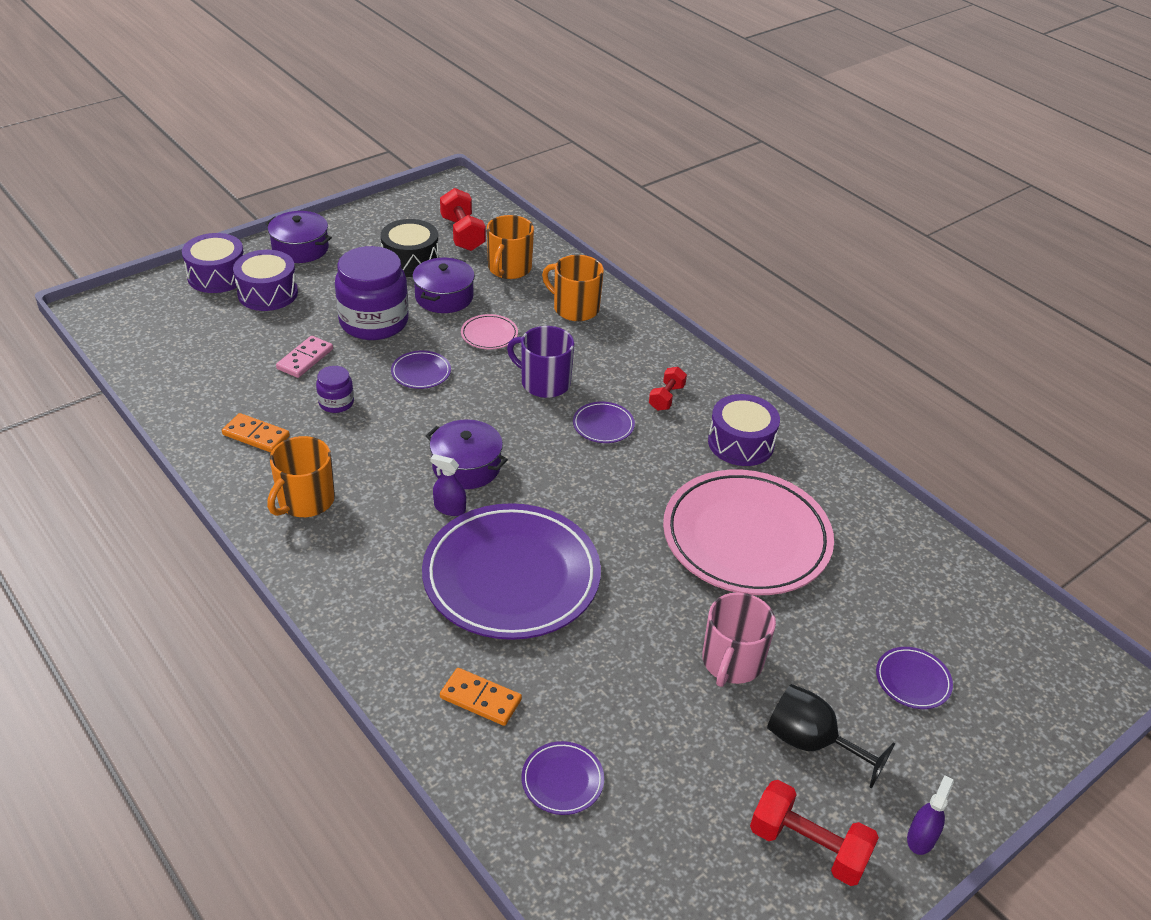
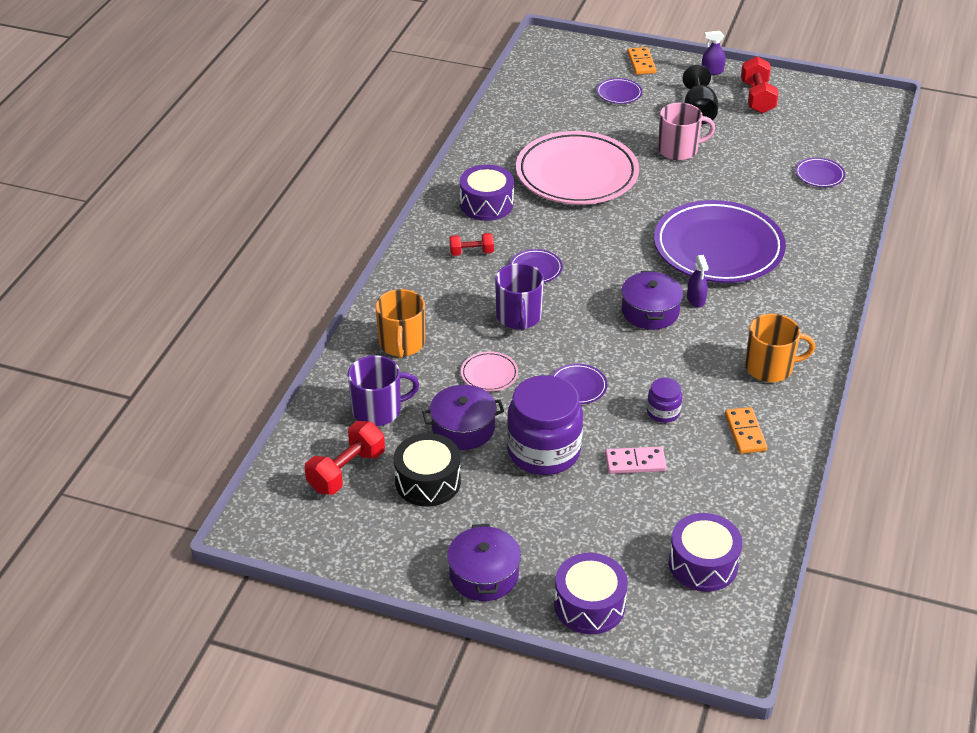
camera: 120 degrees left, 0 degrees up
purple drum [233,250,298,311] -> purple drum moved to [669,513,742,592]
orange domino [440,668,522,726] -> orange domino moved to [627,47,656,75]
orange mug [487,215,534,279] -> purple mug [348,355,419,426]

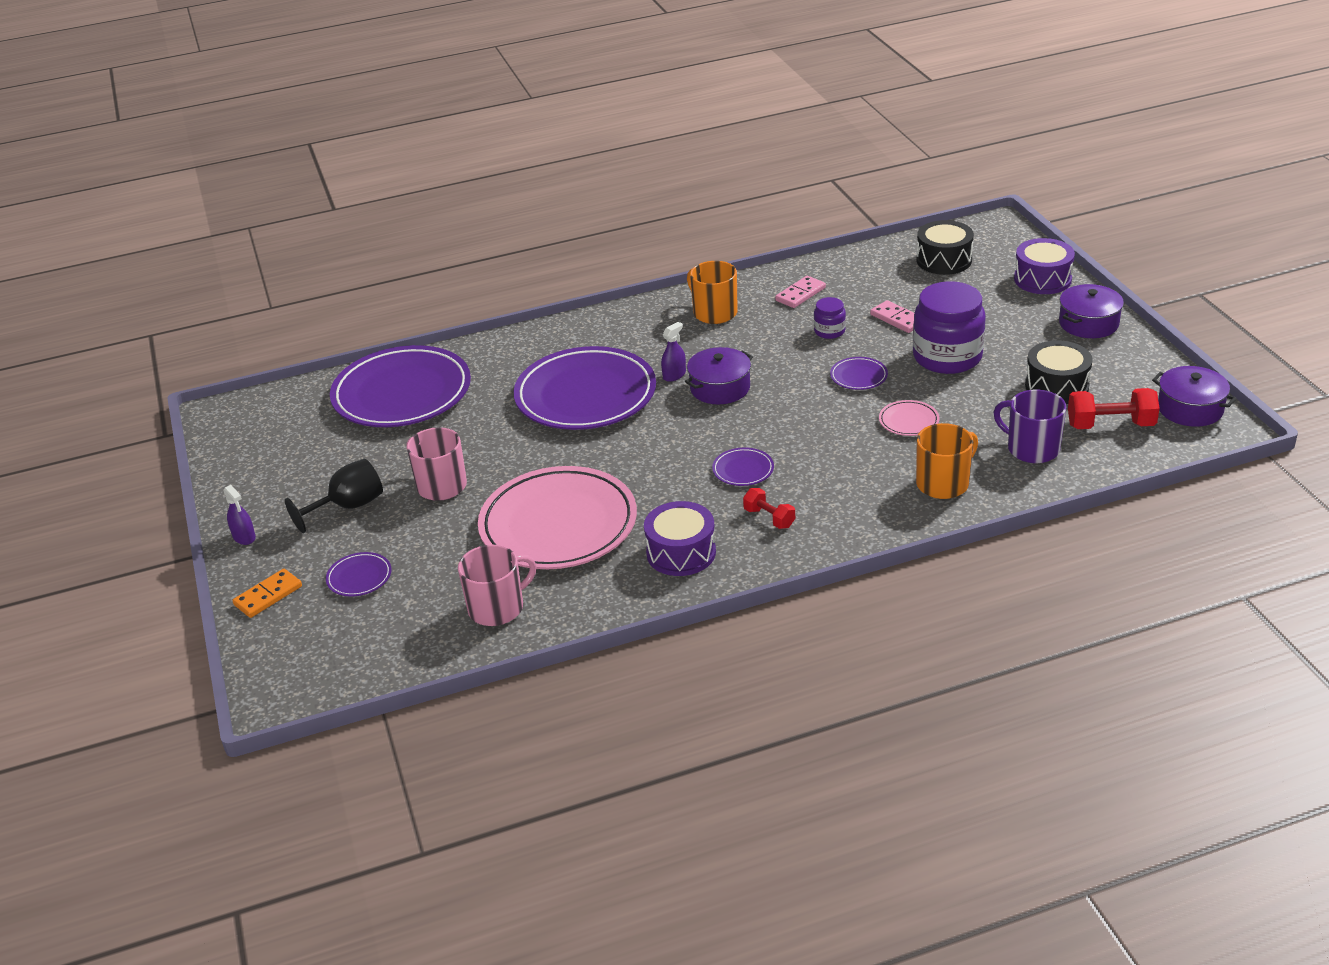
camera: 125 degrees left, 5 degrees down
purple pot [422,385,504,450] -> purple pot moved to [1152,366,1237,427]
purple mug [495,263,544,330] -> none
purple drum [669,513,742,592] -> black drum [916,220,974,275]
orange domino [725,407,767,454] -> pink domino [775,276,826,308]
red dumbbell [741,56,779,114] -> none
purple plate [795,158,845,187] -> purple plate [330,345,471,427], size x2.49
none -> pink mug [458,545,537,626]

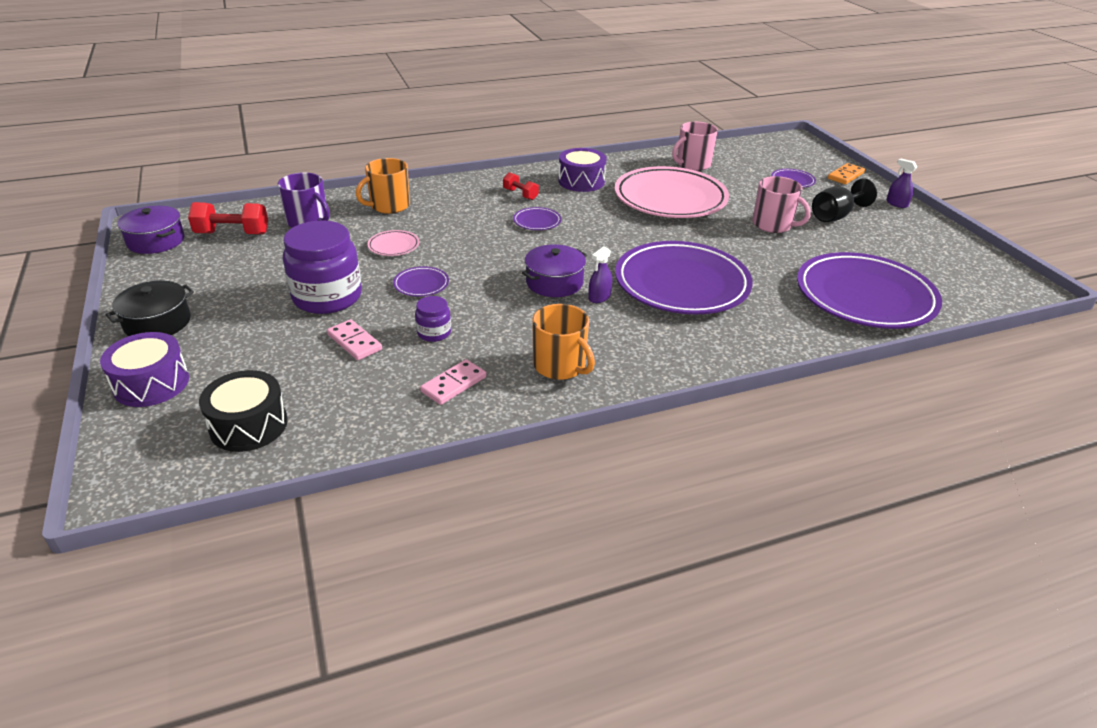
camera: 175 degrees right, 0 degrees up
black drum [1025,340,1093,404] -> none
purple pot [1059,284,1124,338] -> black pot [106,281,194,336]

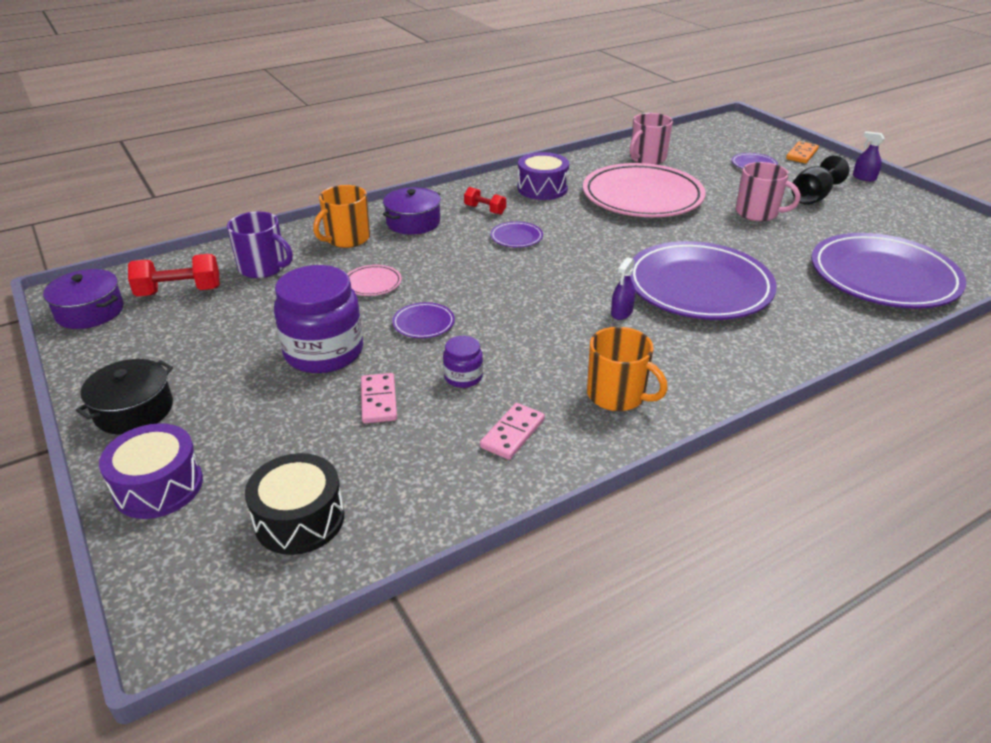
camera: 10 degrees left, 0 degrees up
pink domino [327,319,382,360] -> pink domino turned 45 degrees clockwise [361,373,397,423]
purple pot [522,244,587,297] -> purple pot moved to [383,187,441,235]

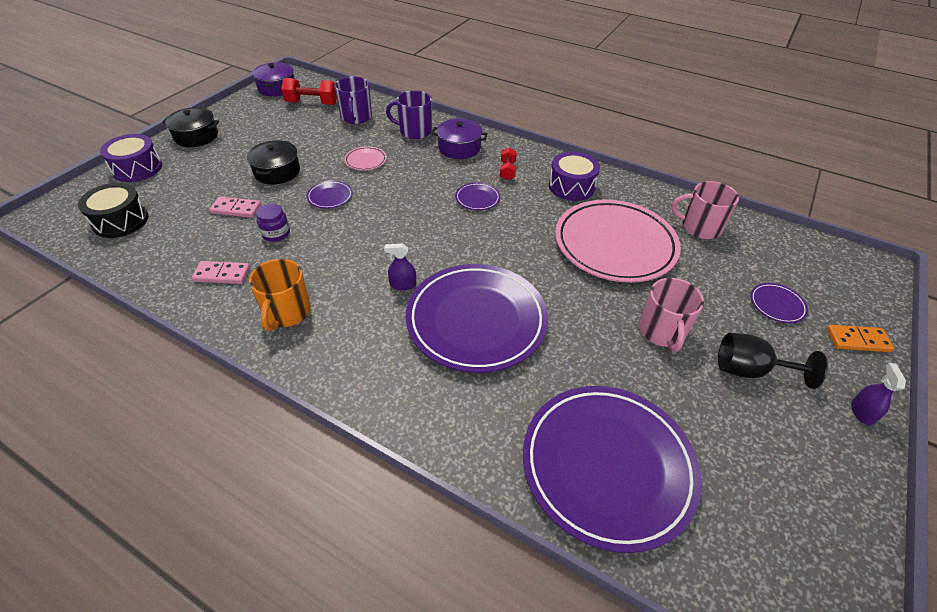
camera: 60 degrees right, 10 degrees up
red dumbbell [128,254,220,297] -> red dumbbell turned 45 degrees counterclockwise [281,78,337,105]
purple jar [274,265,363,373] -> black pot [247,140,300,185]
orange mug [313,185,370,248] -> purple mug [386,90,432,139]
pink domino [361,373,397,423] -> pink domino turned 45 degrees clockwise [209,197,261,218]

